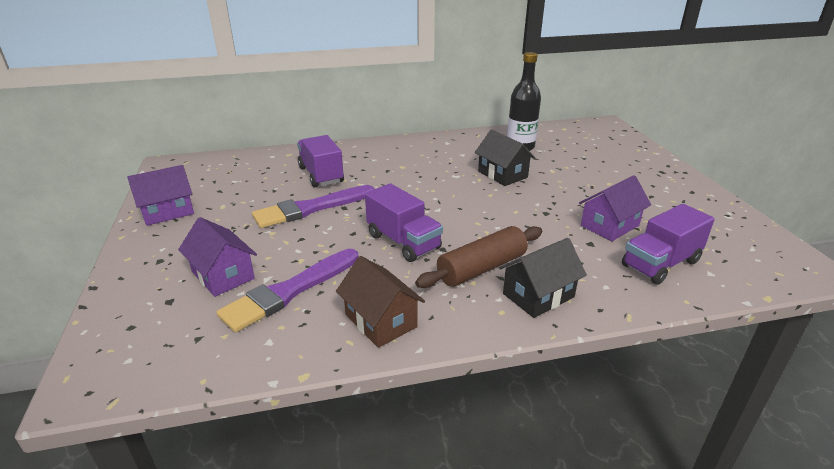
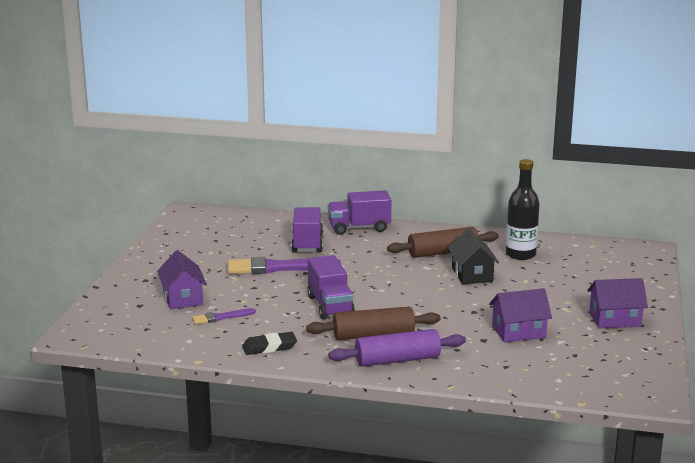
camera: 25 degrees right, 10 degrees down
purple house [127,165,194,226] -> purple house moved to [587,278,648,329]
purple brush [217,249,358,332] -> purple brush [192,308,256,324], size x0.52
brown house [336,256,425,348] -> black eraser [242,332,297,355]
black house [499,238,587,318] -> purple rolling pin [328,329,466,367]
purple truck [622,204,715,285] -> purple truck moved to [328,190,392,235]
none -> brown rolling pin [387,227,499,258]

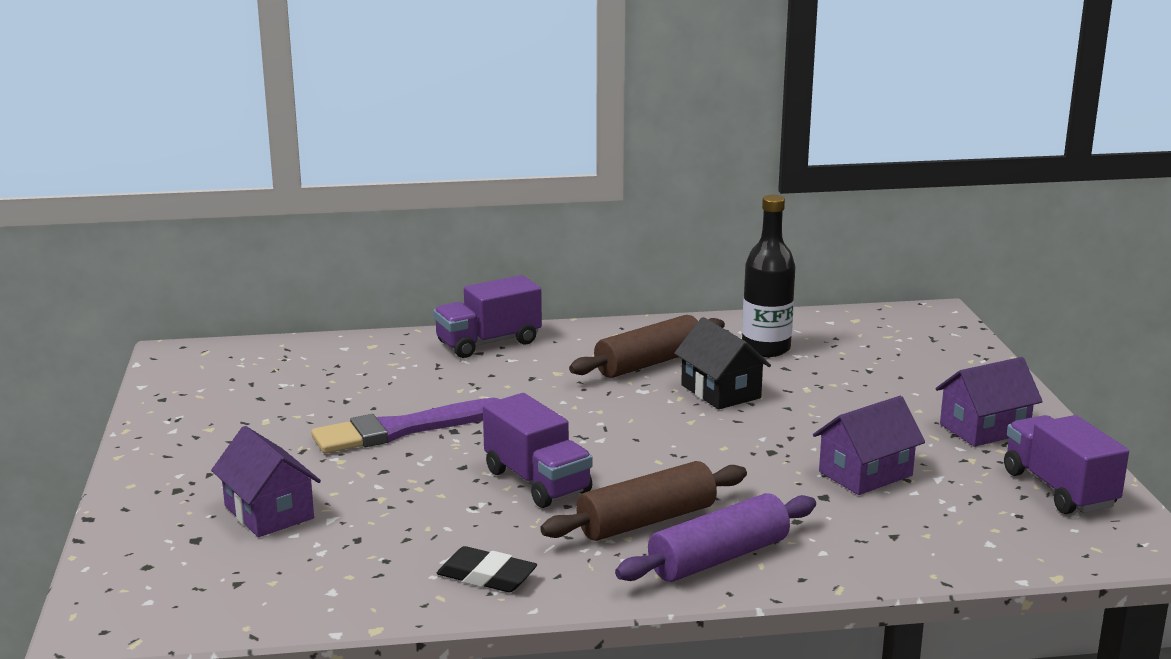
camera: 20 degrees left, 0 degrees up
purple brush [192,308,256,324] -> none
black eraser [242,332,297,355] -> black eraser turned 60 degrees clockwise [437,546,537,592]
purple truck [291,207,323,253] -> purple truck moved to [1004,415,1129,514]

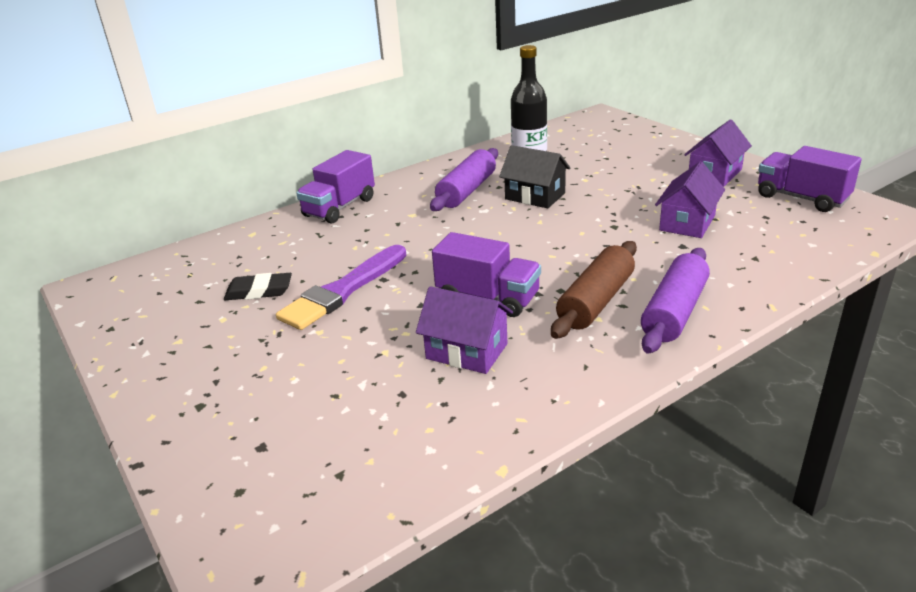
camera: 25 degrees left, 10 degrees up
purple house [211,426,321,537] -> purple house moved to [416,286,513,374]
black eraser [437,546,537,592] -> black eraser moved to [224,273,292,300]
brown rolling pin [569,315,725,378] -> purple rolling pin [430,148,498,211]

